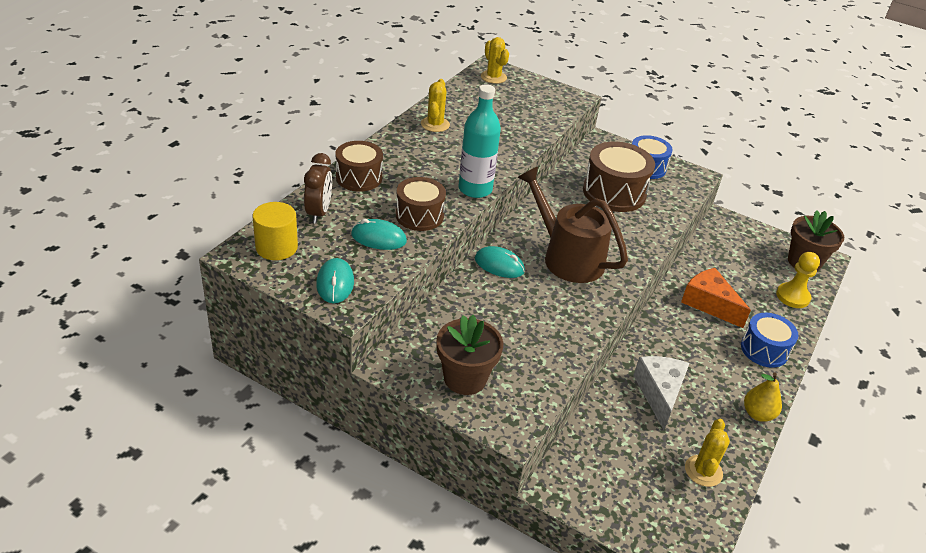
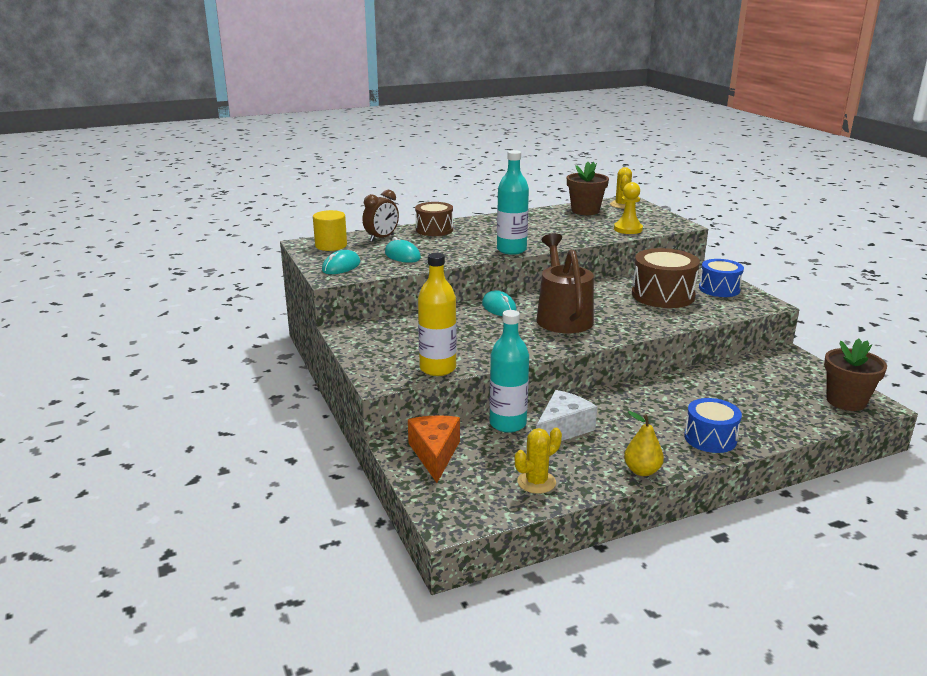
camera: 40 degrees right, 15 degrees down
brown drum [396,177,446,231] -> none
yellow cactus [421,79,450,132] -> none
brown flower pot [436,315,503,395] -> brown flower pot moved to [567,162,609,215]
orange cheese [681,268,751,328] -> orange cheese moved to [408,415,460,483]
yellow pawn [776,252,820,308] -> yellow pawn moved to [614,182,643,234]
none -> yellow bottle [418,253,457,376]
none -> turquoise bottle [489,310,529,433]

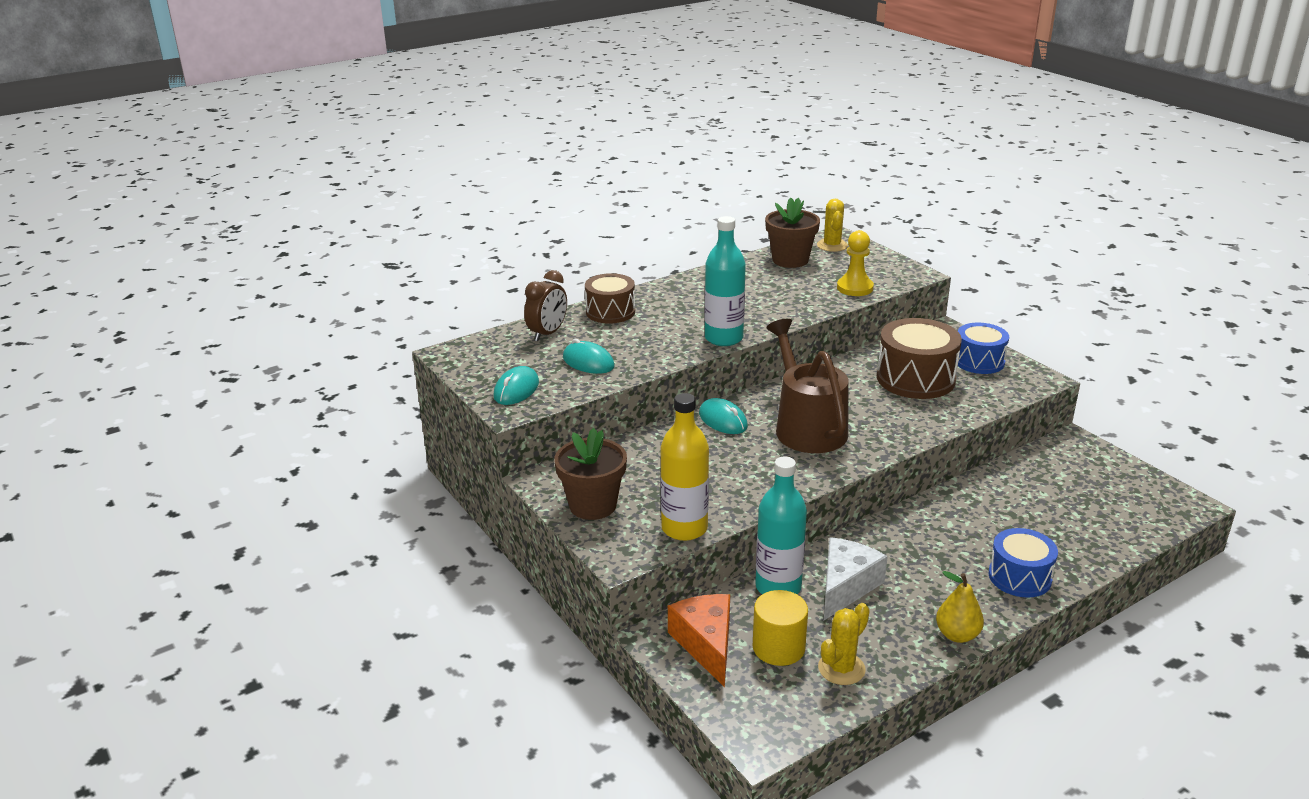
camera: 10 degrees left, 5 degrees up
yellow cylinder [313,210,347,251] -> yellow cylinder moved to [753,590,808,666]
brown flower pot [824,338,887,411] -> brown flower pot moved to [554,428,627,520]

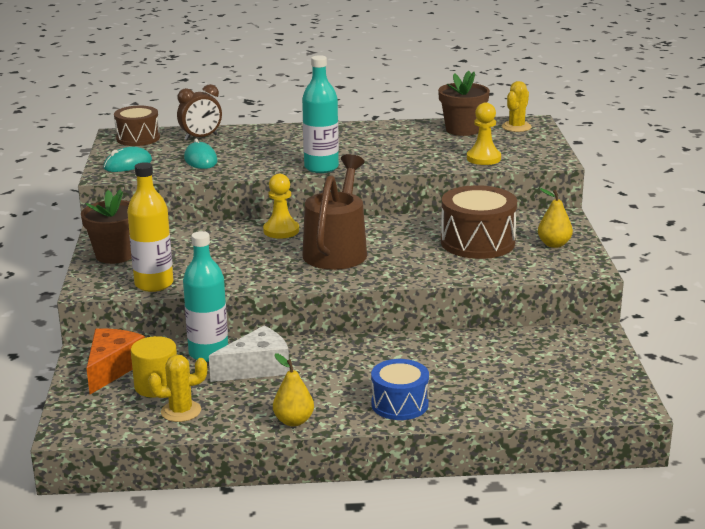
camera: 30 degrees right, 5 degrees down
brown drum [585,273,635,324] -> brown drum moved to [114,106,160,146]
turquoise mouse [699,398,748,434] -> yellow pawn [263,174,299,239]
blue drum [955,323,1009,374] -> yellow pear [538,188,573,248]

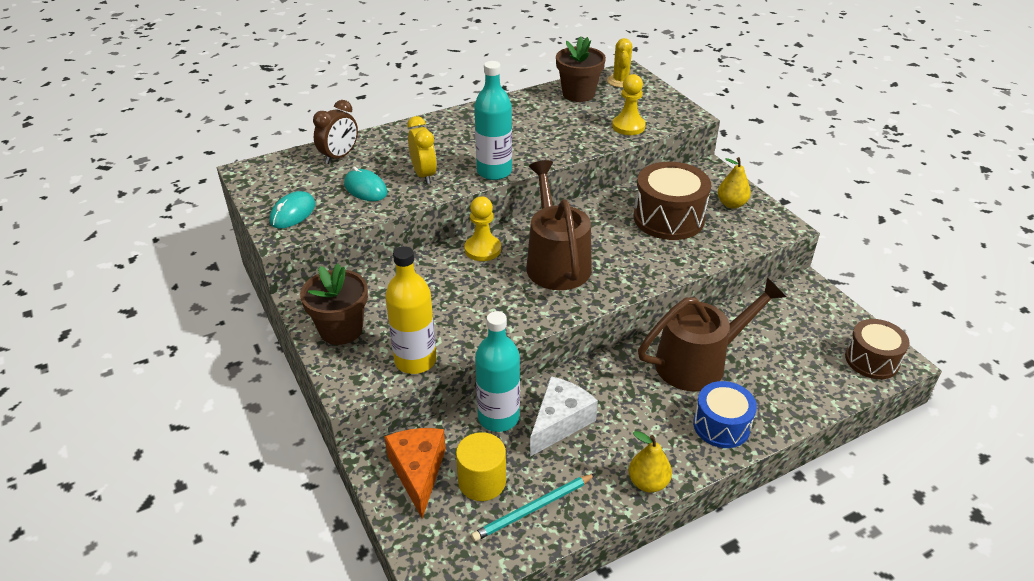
camera: 25 degrees left, 15 degrees up
brown drum [114,106,160,146] -> brown drum moved to [845,319,910,379]
yellow cactus [148,355,207,422] -> turquoise pencil [471,474,595,542]
none -> yellow clock [407,116,437,184]
none -> brown watering can [638,277,786,392]

